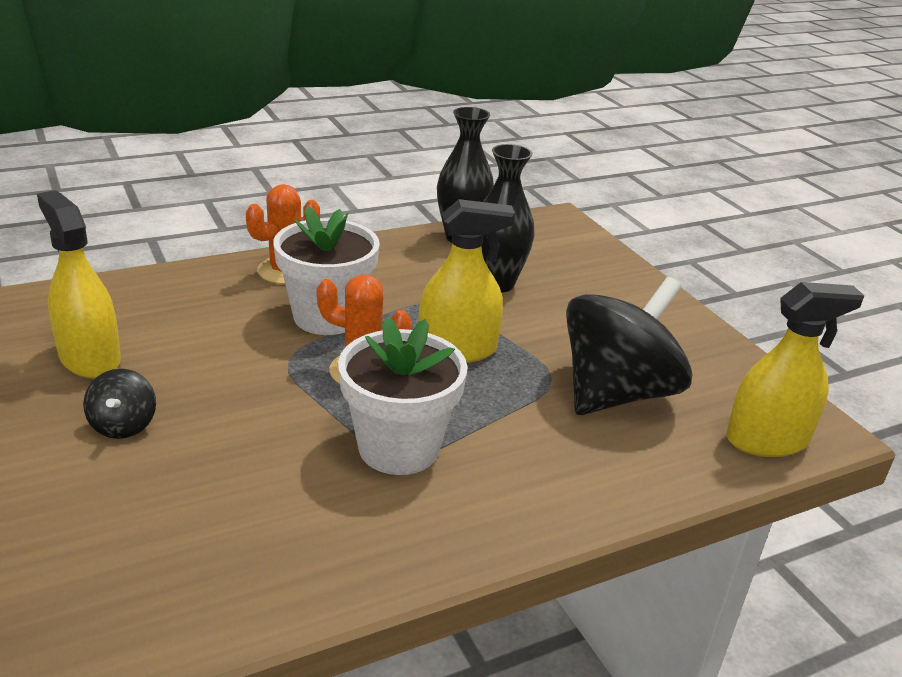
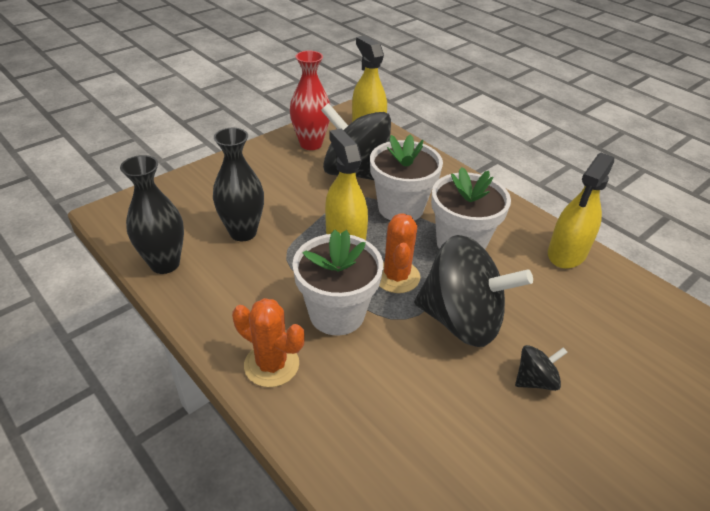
camera: 105 degrees left, 10 degrees up
yellow spray bottle [37,190,121,378] -> yellow spray bottle moved to [548,153,614,269]
none -> red vase [290,51,330,150]
none -> white flower pot [370,134,443,221]
none -> black spinning top [414,235,533,347]

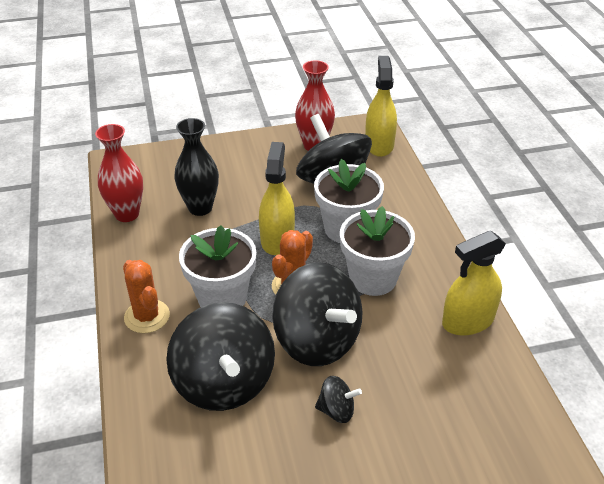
camera: 30 degrees right, 0 degrees up
black vase [120,155,184,274] -> red vase [95,124,143,222]
none -> black spinning top [166,302,275,411]

